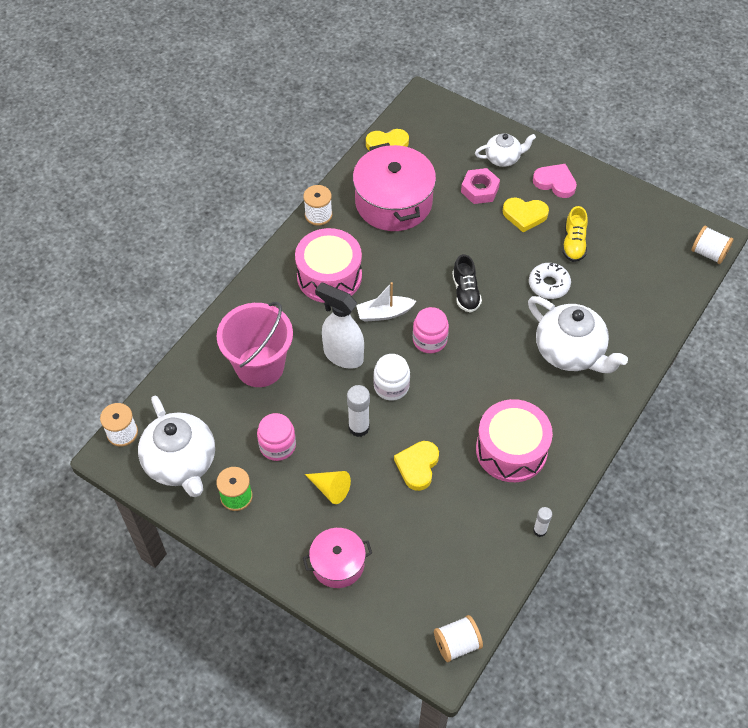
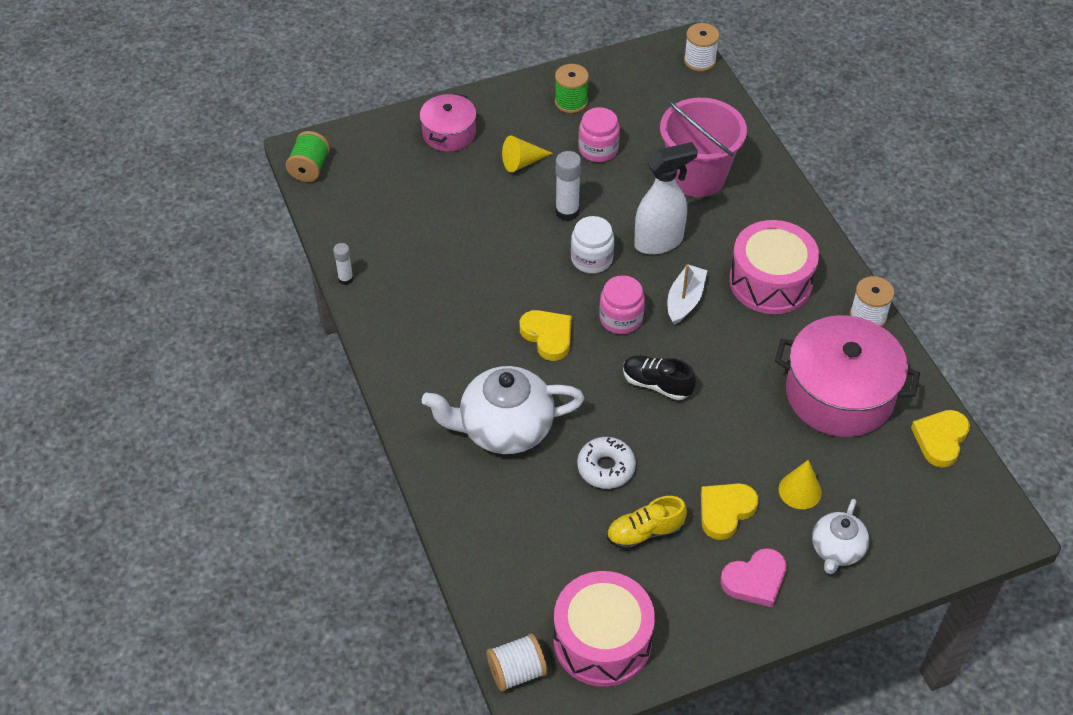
camera: 125 degrees right, 5 degrees down
white teapot [138,396,215,497] -> none
yellow heart [394,441,439,491] -> yellow heart moved to [520,310,572,361]
white spool [434,615,483,662] -> green spool [286,131,330,182]
pink nut [461,168,500,204] -> yellow cone [779,460,822,509]
pink drum [476,399,553,482] -> pink drum moved to [554,571,655,687]
yellow shoe [562,206,588,262] -> yellow shoe turned 60 degrees counterclockwise [607,496,687,550]

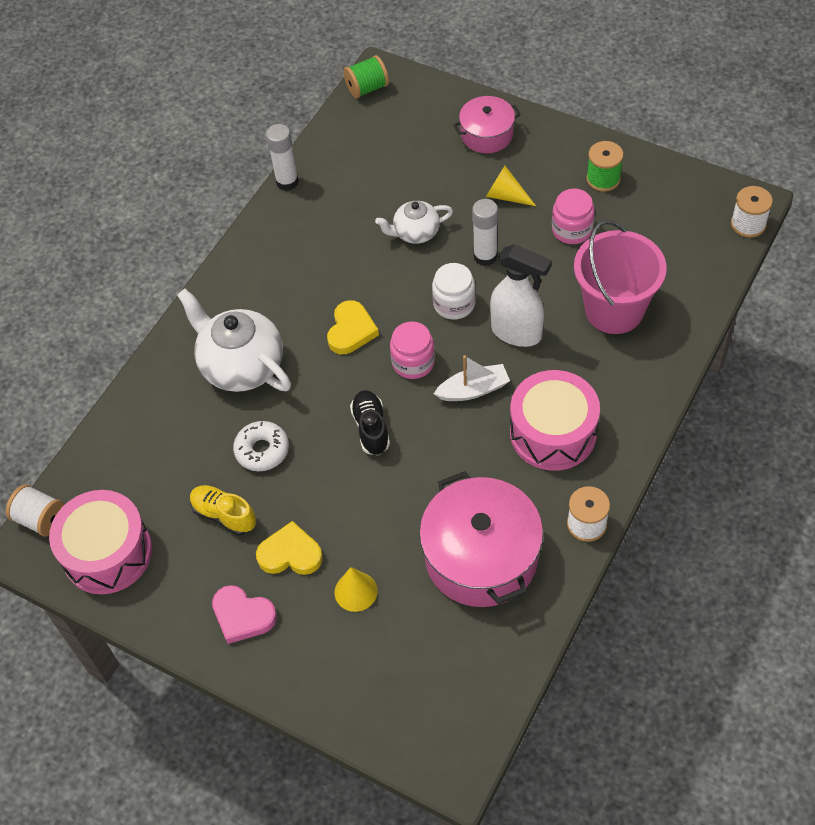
camera: 55 degrees right, 5 degrees up
white glue stick [333,243,353,285] -> white glue stick [266,124,299,191], size x1.65
white teapot [812,499,869,574] -> white teapot moved to [375,201,453,244]
yellow heart [911,410,970,467] -> none

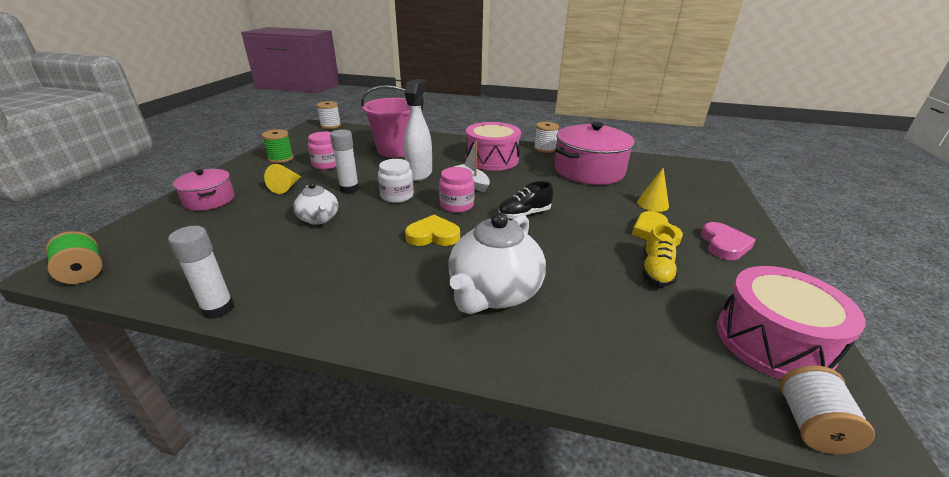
camera: 110 degrees left, 25 degrees down
white donut [233,421,289,471] -> none

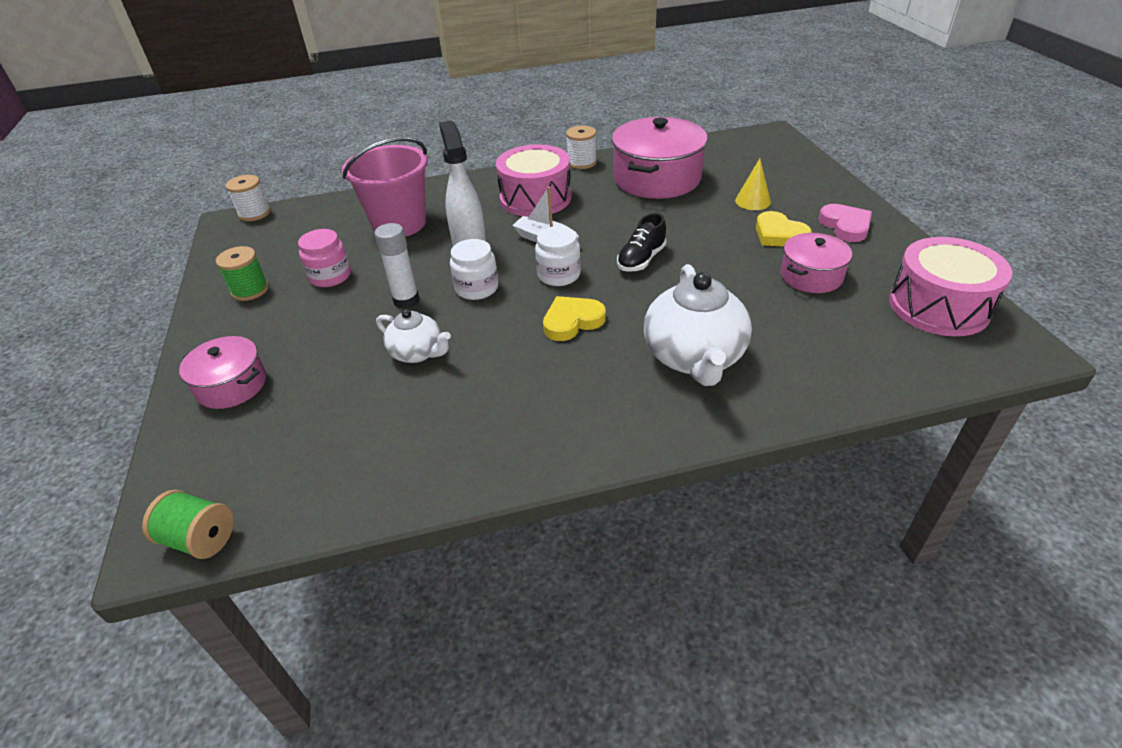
camera: 25 degrees left, 10 degrees up
white glue stick [168,226,234,319] -> none
yellow cone [264,164,301,194] -> none
pink jar [439,167,475,213] -> white jar [535,226,581,286]
yellow shoe [642,224,678,286] -> pink pot [781,233,852,293]
white spool [779,365,875,454] -> none

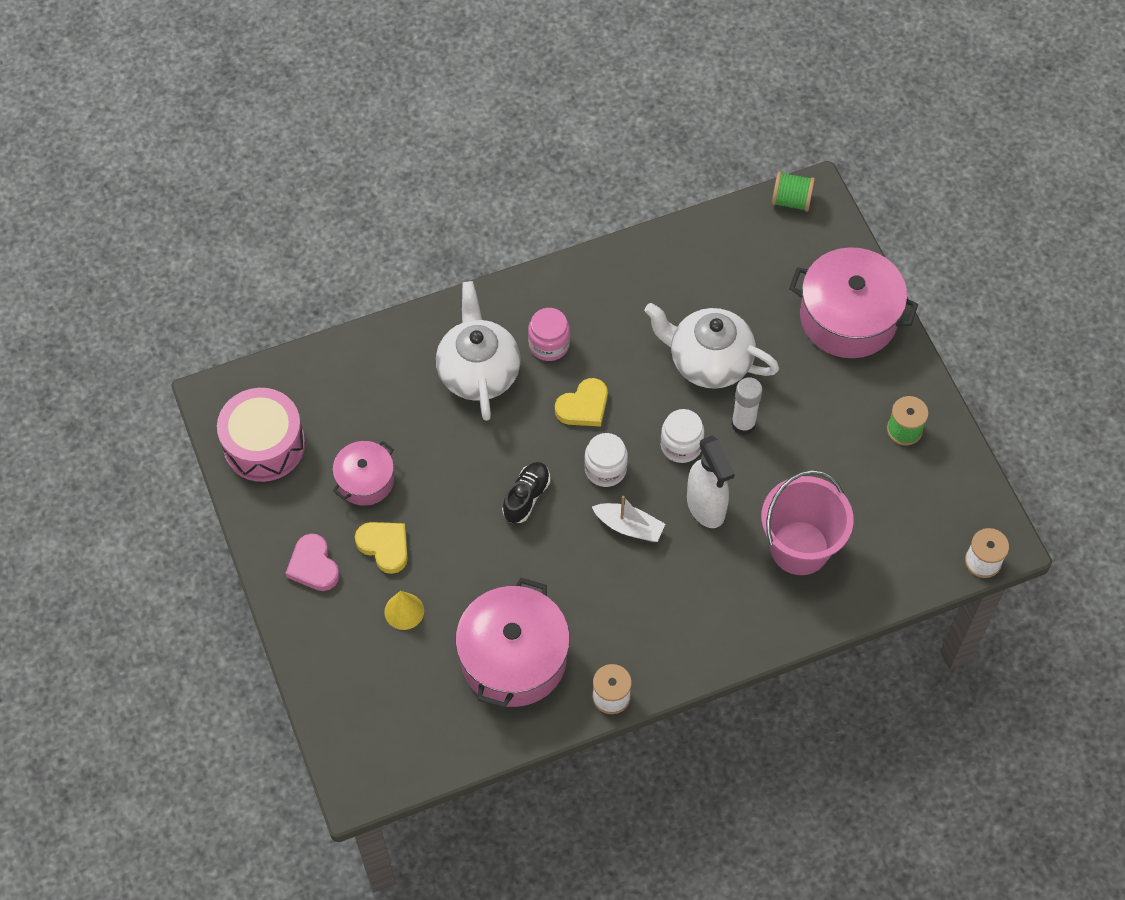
camera: 170 degrees right, 20 degrees up
pink pot [179,336,266,409] -> pink pot [789,247,918,358], size x1.78
pink jar [298,229,351,287] -> pink jar moved to [528,308,570,361]
white teapot [376,309,451,363] -> white teapot [644,303,779,389], size x1.77
pink drum [496,144,571,217] -> none

